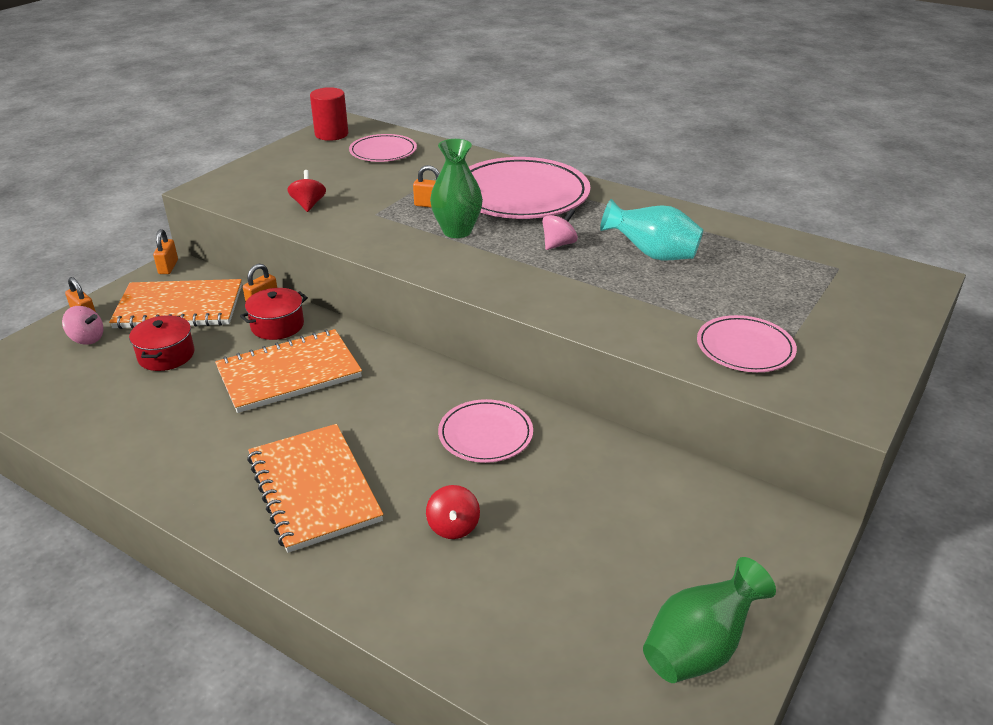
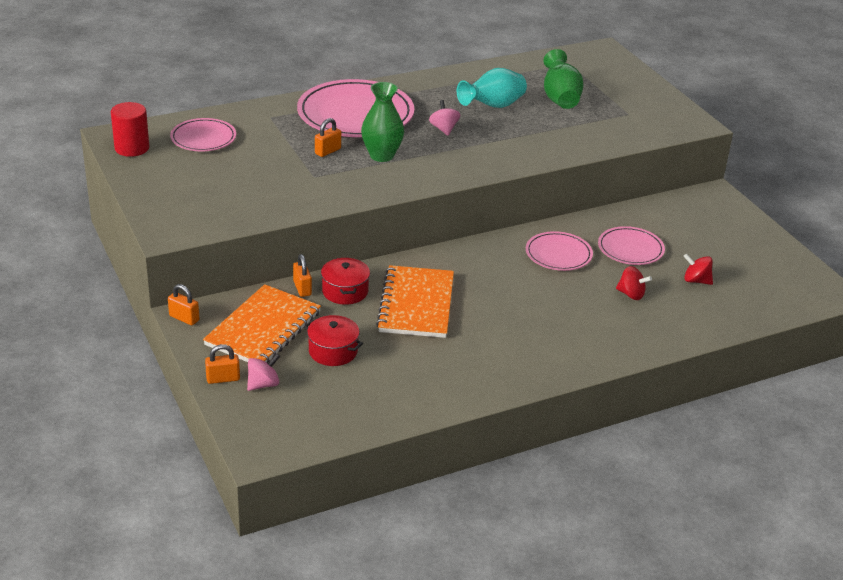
camera: 60 degrees left, 0 degrees up
orange notebook [247,424,383,553] -> none
red spinning top [287,170,326,212] -> red spinning top moved to [683,254,713,285]
green vase [643,557,776,683] -> green vase moved to [543,49,584,109]
pink plate [697,315,797,372] -> pink plate moved to [598,226,665,265]

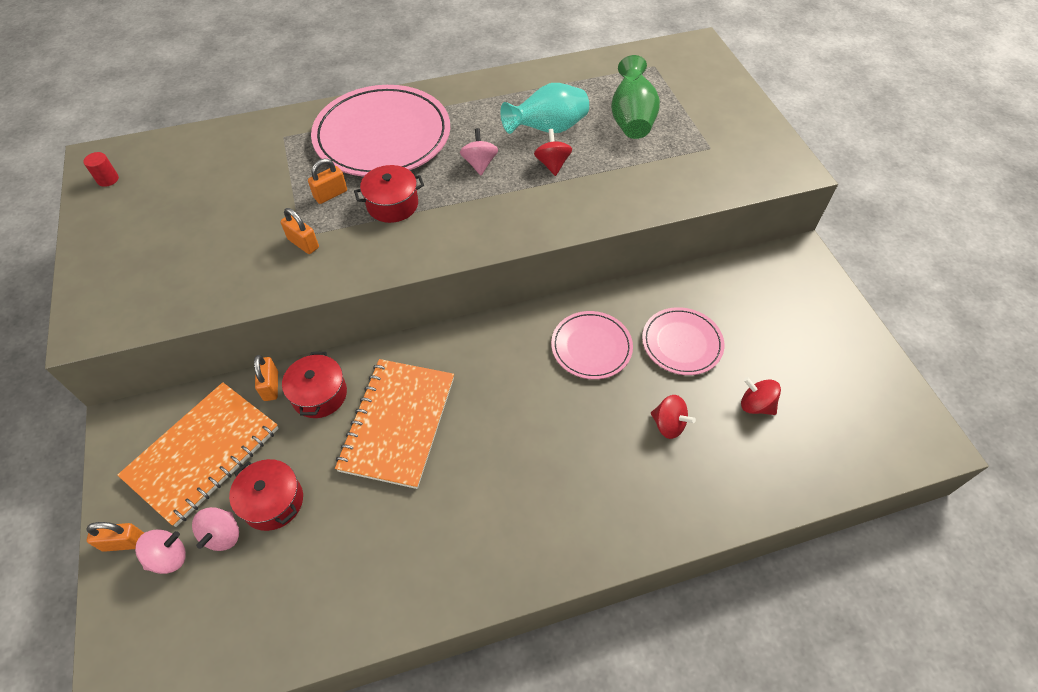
camera: 10 degrees right, 20 degrees up
red cylinder [111,102,149,157] -> red cylinder [83,152,119,187], size x0.53
orange padlock [168,284,199,325] -> orange padlock moved to [280,208,319,254]
pink plate [170,118,236,151] -> none
green vase [361,82,404,162] -> red pot [354,165,424,223]
none -> pink spinning top [192,507,239,551]
none -> red spinning top [534,129,572,176]

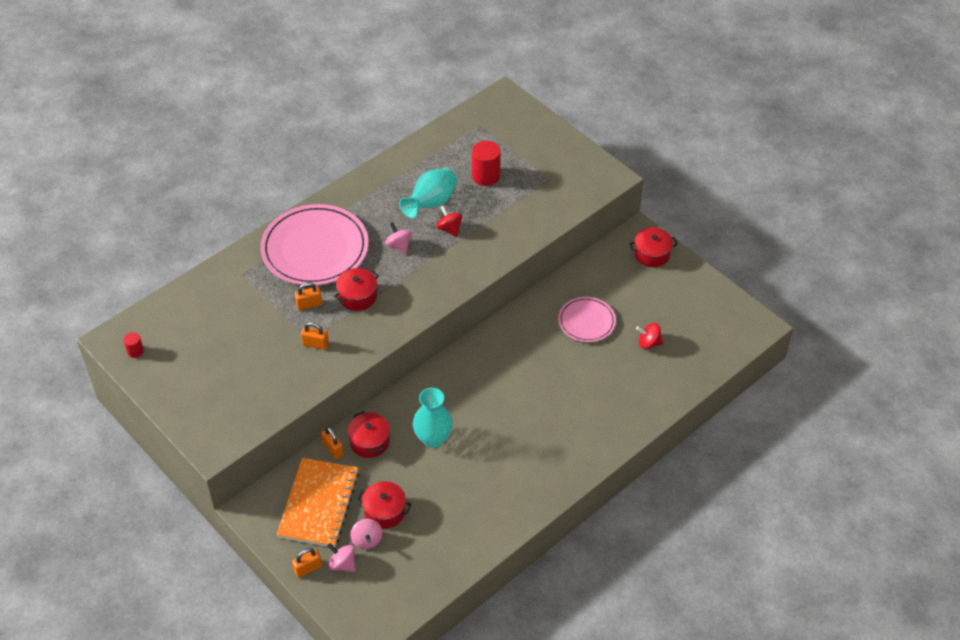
camera: 25 degrees left, 5 degrees down
pink spinning top [135,529,186,574] -> pink spinning top turned 90 degrees counterclockwise [327,543,356,572]
orange padlock [308,158,347,204] -> orange padlock turned 45 degrees clockwise [295,282,322,310]
orange notebook [335,359,454,489] -> turquoise vase [413,388,453,448]
pink plate [551,311,633,379] -> none
green vase [611,55,660,139] -> red cylinder [472,141,501,186]
red spinning top [651,395,696,439] -> none
none -> red pot [630,228,678,267]

